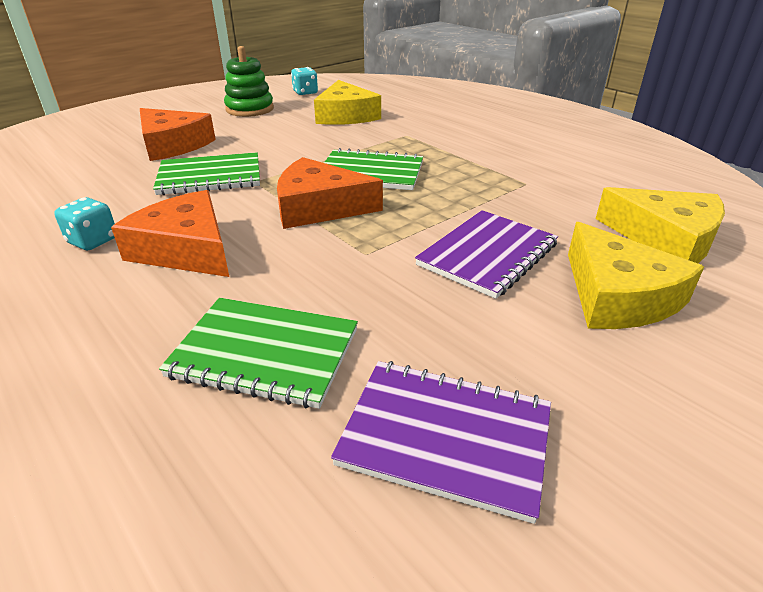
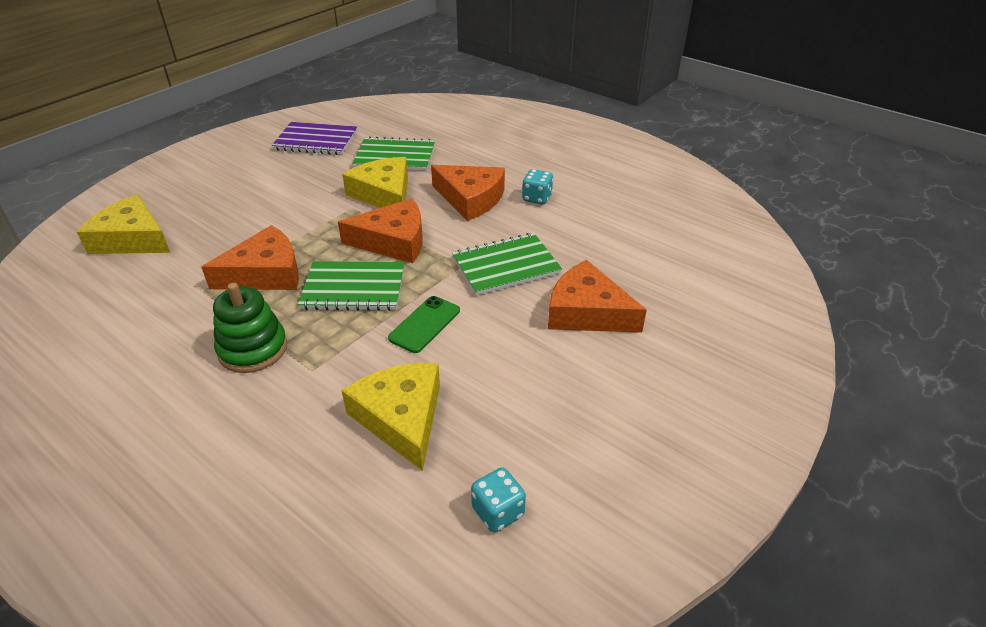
camera: 170 degrees right, 5 degrees up
green stacking toy [224,46,274,117] -> green stacking toy moved to [213,283,287,373]
purple notebook [415,210,558,299] -> none
yellow cheese [568,222,704,329] -> yellow cheese moved to [342,157,408,208]
none -> orange cheese [201,225,299,290]
none -> green phone [388,296,460,353]

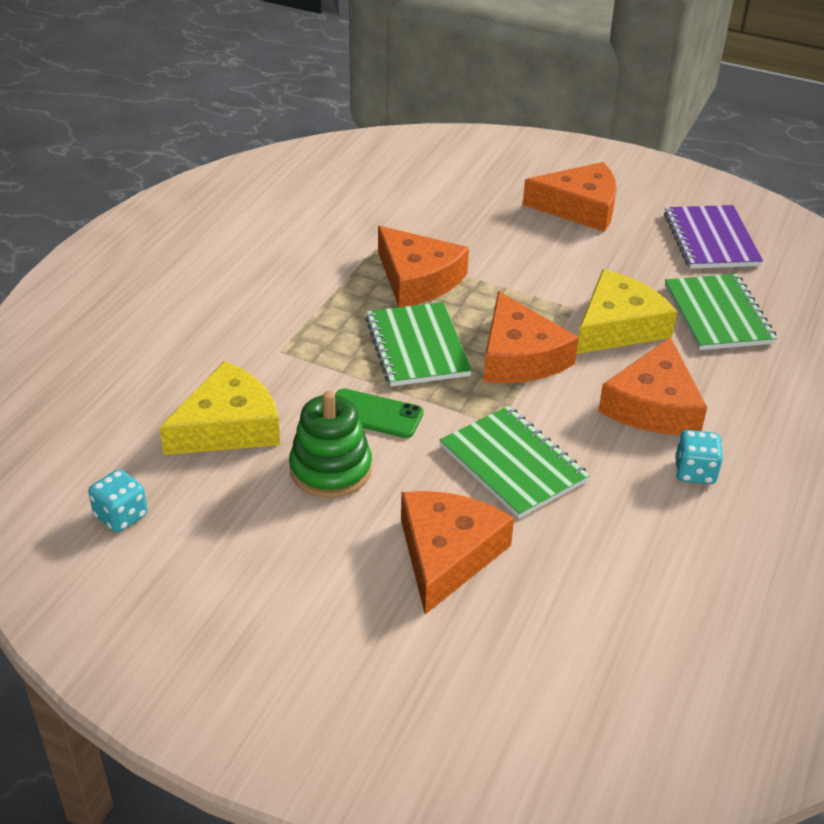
camera: 75 degrees right, 0 degrees up
yellow cheese [77,194,170,254] -> none
green stacking toy [213,283,287,373] -> green stacking toy moved to [289,391,372,498]
none -> orange cheese [523,162,617,232]

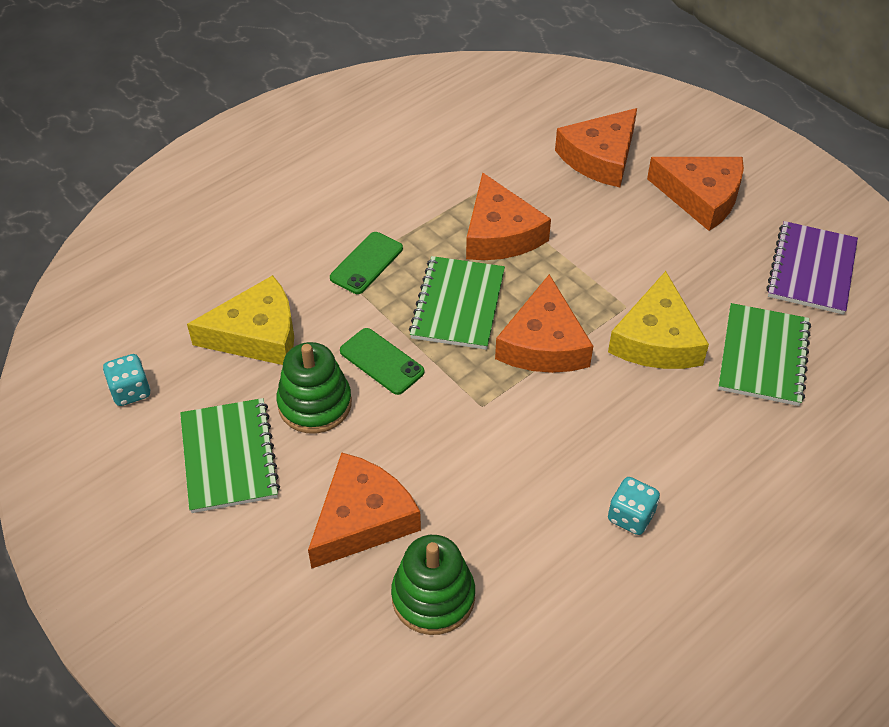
camera: 25 degrees right, 10 degrees up
green notebook [440,406,590,518] -> green notebook moved to [180,398,280,513]
yellow cheese [577,269,677,354] -> yellow cheese turned 120 degrees clockwise [608,271,709,369]
orange cheese [598,337,707,435] -> orange cheese moved to [555,108,637,187]
none -> green phone [330,232,403,294]
none -> green stacking toy [391,535,475,635]

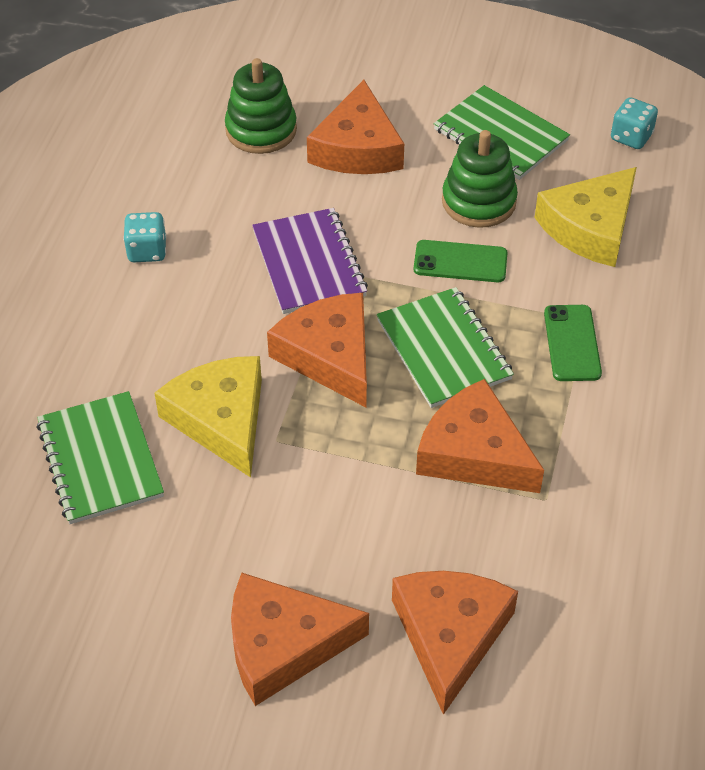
camera: 145 degrees right, 0 degrees up
purple notebook [766,221,858,315] -> purple notebook moved to [252,208,368,314]

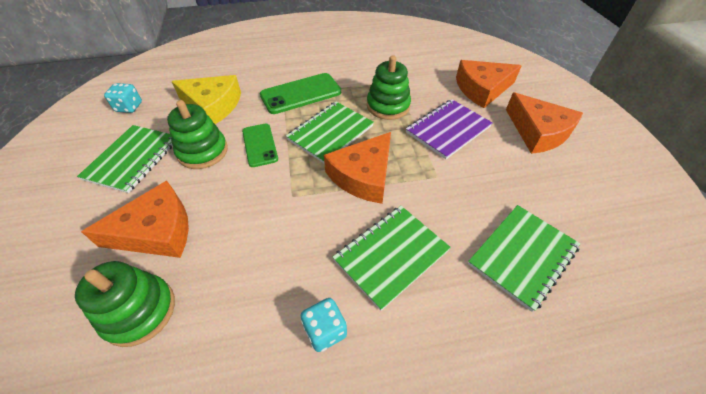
camera: 115 degrees left, 0 degrees up
yellow cheese [155,356,262,478] -> none
purple notebook [252,208,368,314] -> purple notebook moved to [406,99,493,159]
orange cheese [416,379,544,493] -> green stacking toy [367,55,411,120]
green phone [544,305,602,381] -> green phone [260,73,341,114], size x1.53
none -> green notebook [333,206,451,311]

